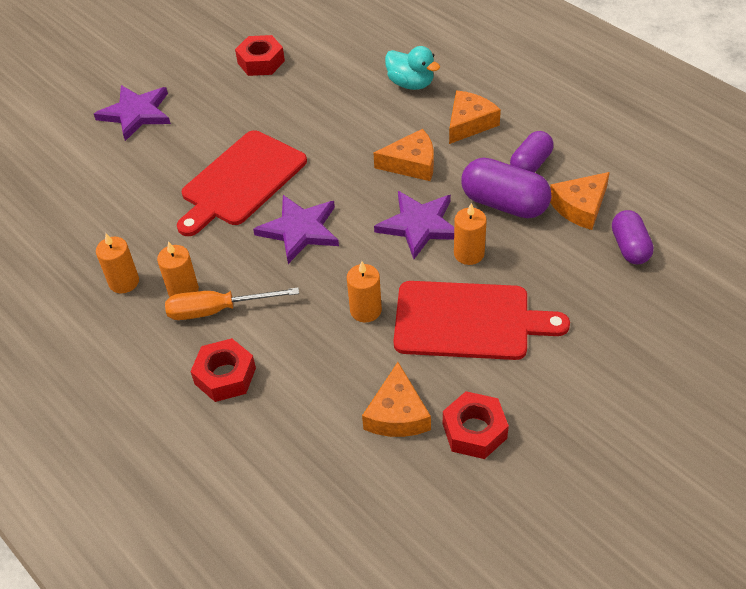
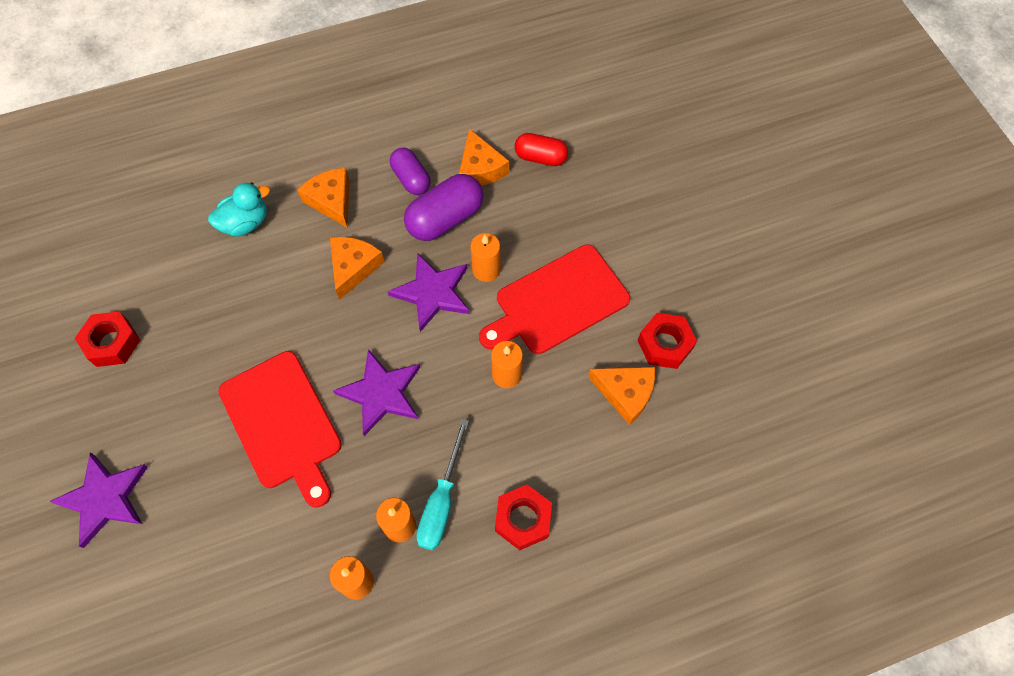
camera: 70 degrees left, 15 degrees up
orange screwdriver [165,287,299,320] -> turquoise screwdriver [416,419,469,550]
red cutting board [394,281,570,360] -> red cutting board turned 150 degrees counterclockwise [479,245,630,354]
purple capsule [612,210,654,264] -> red capsule [514,133,568,166]

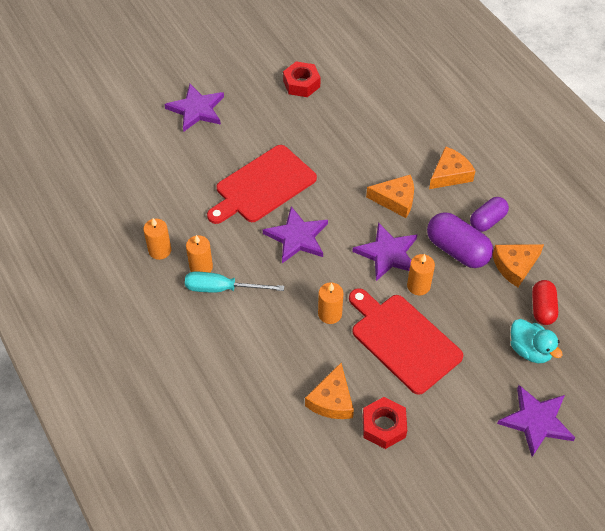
camera: 80 degrees right, 10 degrees down
turquoise duck [208,183,270,237] -> turquoise duck moved to [510,319,563,363]
red nut [495,485,552,550] -> none
none -> purple star [497,385,575,457]

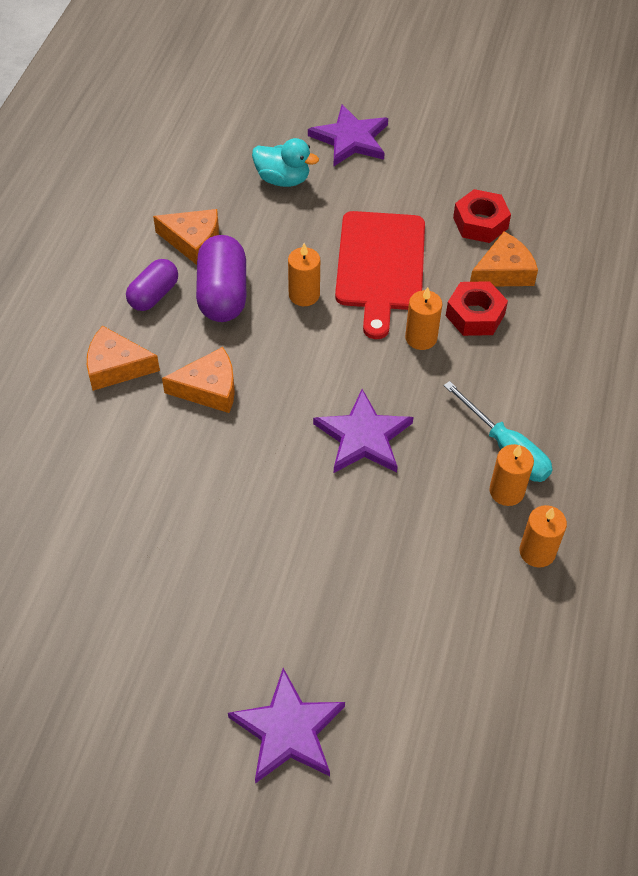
camera: 135 degrees left, 0 degrees up
red cutting board [207,145,317,224] -> none
red nut [283,61,320,97] -> red nut moved to [446,281,508,336]
purple star [352,222,417,281] -> none
orange cheese [366,175,414,218] -> orange cheese turned 120 degrees clockwise [162,347,235,413]
purple capsule [470,197,509,232] -> purple capsule turned 60 degrees counterclockwise [126,259,178,311]
turquoise duck [510,319,563,363] -> turquoise duck turned 105 degrees clockwise [252,138,319,187]
red capsule [532,280,558,325] -> none

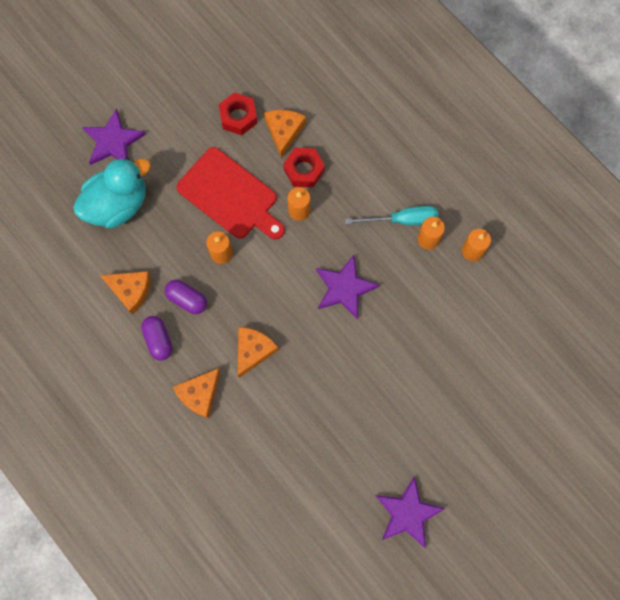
camera: 55 degrees left, 20 degrees up
orange cheese [153,209,219,265] -> orange cheese turned 60 degrees clockwise [100,271,151,315]
purple capsule [196,235,246,322] -> purple capsule [165,280,207,314], size x0.65
purple star [228,668,345,784] -> purple star moved to [375,476,445,548]
turquoise duck [252,138,319,187] -> turquoise duck [73,157,151,229], size x1.64

